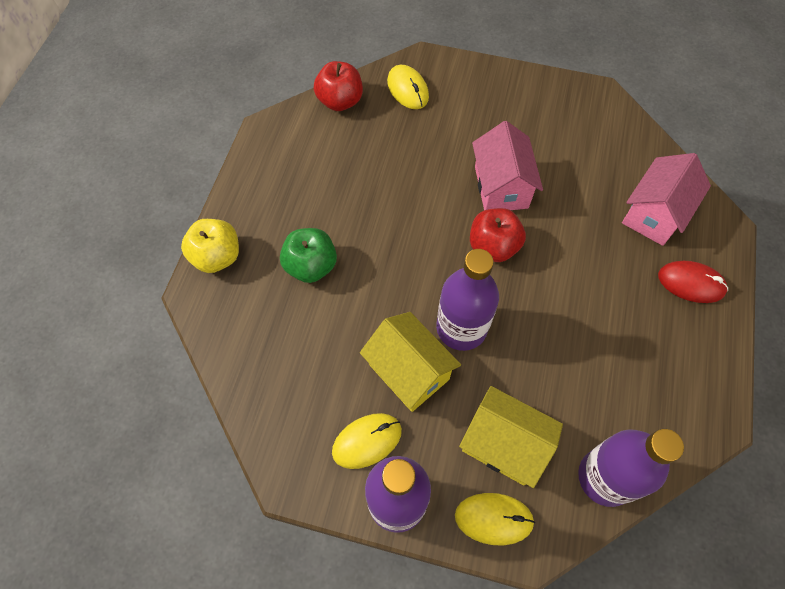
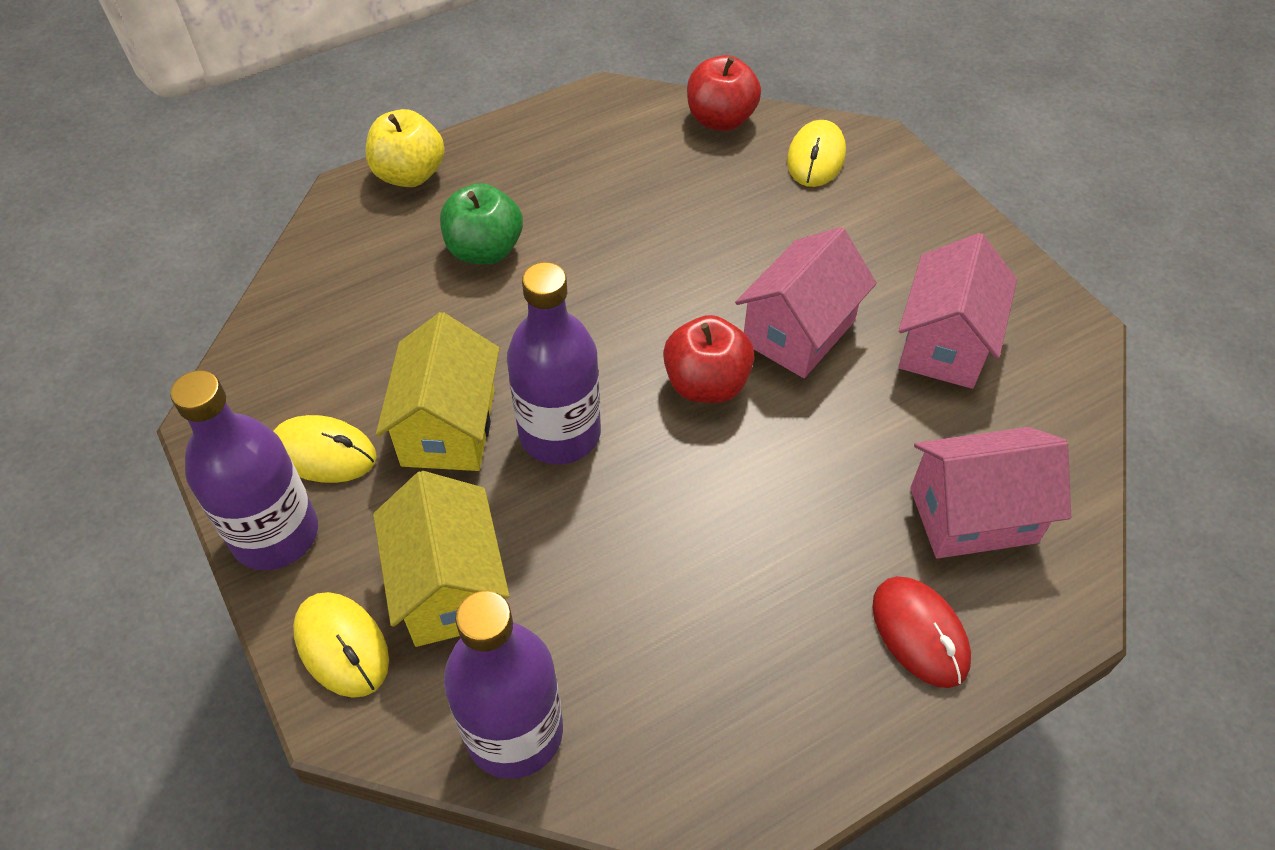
camera: 45 degrees right, 10 degrees down
none -> pink house [898,233,1017,389]

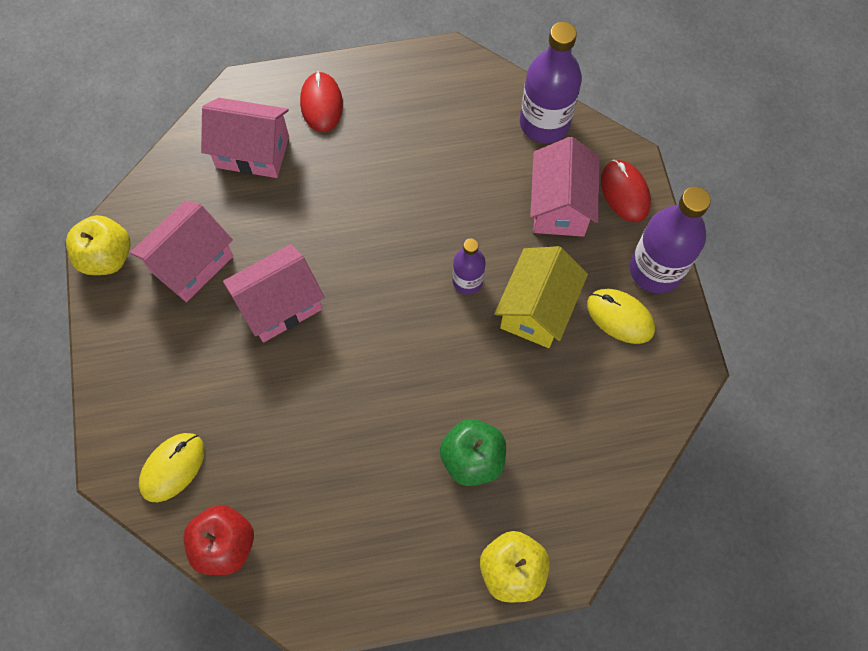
camera: 160 degrees left, 15 degrees up
yellow mouse [293,592,389,698] -> red mouse [601,160,651,222]
yellow house [373,471,509,647] -> pink house [530,137,600,237]
purple bottle [507,262,601,464] -> purple bottle [453,238,486,295], size x0.56
red apple [663,315,755,403] -> none
none -> yellow apple [66,215,131,275]

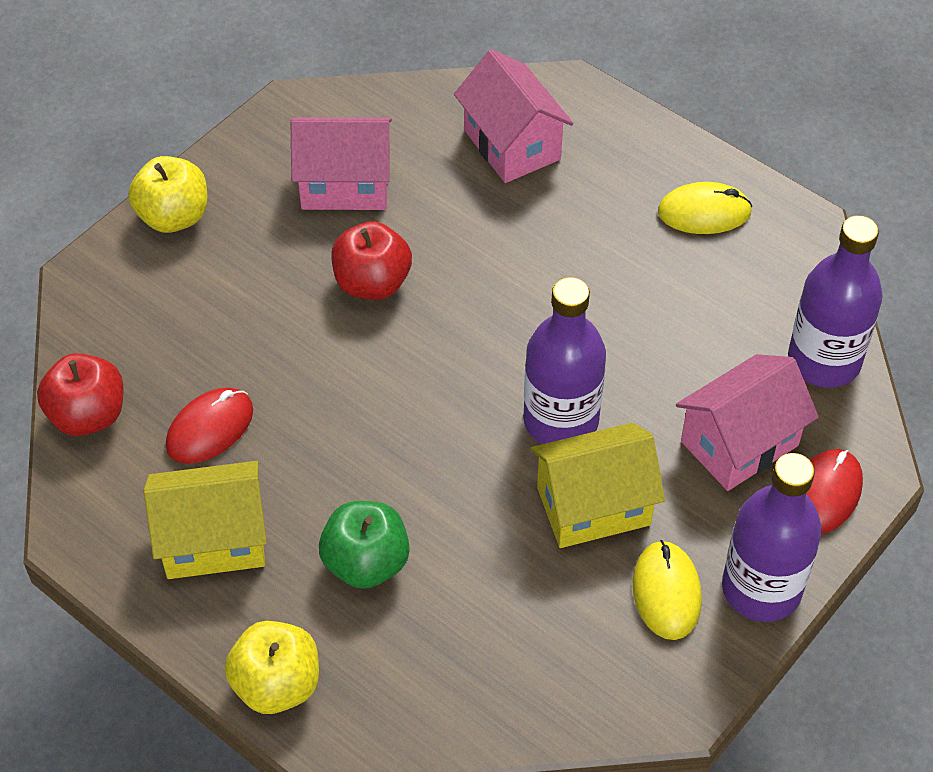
camera: 50 degrees right, 15 degrees down
yellow apple [66,215,131,275] -> yellow apple moved to [128,156,207,233]
yellow mouse [139,433,205,502] -> yellow mouse moved to [658,182,752,234]
pink house [223,244,325,343] -> red apple [331,221,412,300]
red mouse [300,71,343,132] -> red mouse moved to [166,387,253,464]
purple bottle [453,238,486,295] -> purple bottle [523,277,606,444], size x1.77
none -> yellow house [144,461,267,579]

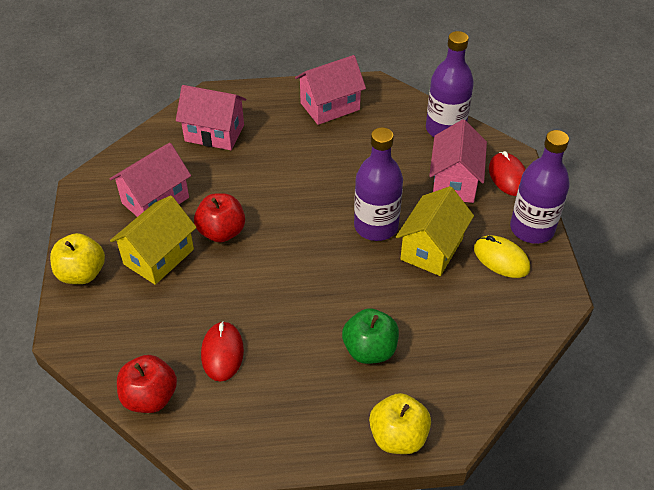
camera: 45 degrees left, 5 degrees down
yellow house [144,461,267,579] -> yellow house moved to [110,195,197,285]
yellow mouse [658,182,752,234] -> pink house [295,55,366,125]

